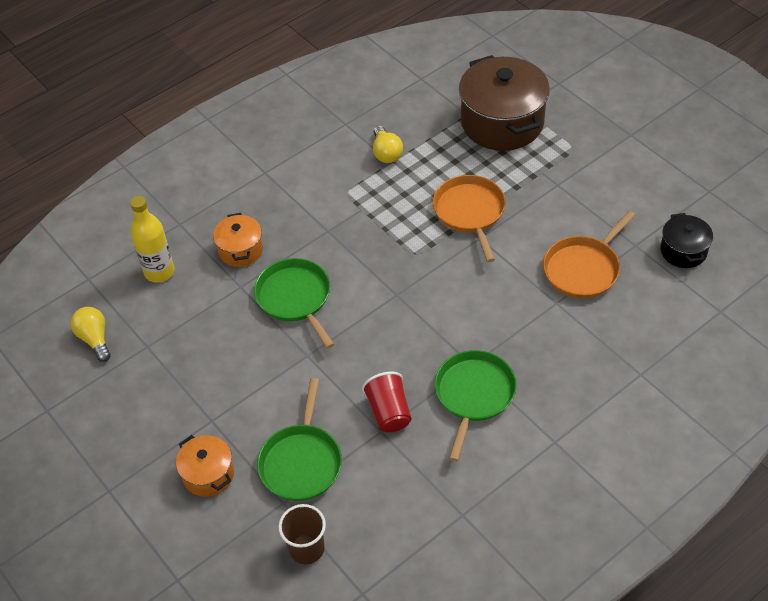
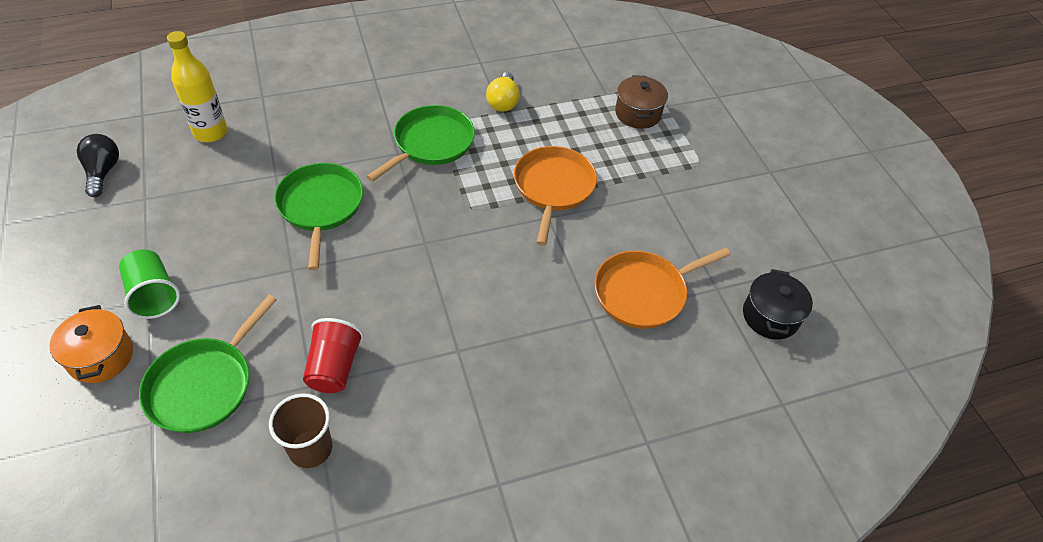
camera: 15 degrees right, 0 degrees up
yellow light bulb [71,307,111,362] -> black light bulb [77,134,119,197]
orange pot [213,213,263,267] -> none
brown cup [278,504,326,564] -> brown cup moved to [269,393,332,468]
green pan [435,350,517,461] -> green pan moved to [366,105,475,182]
brown pot [459,55,550,151] -> brown pot [615,75,668,129], size x0.51
none -> green cup [119,250,180,319]

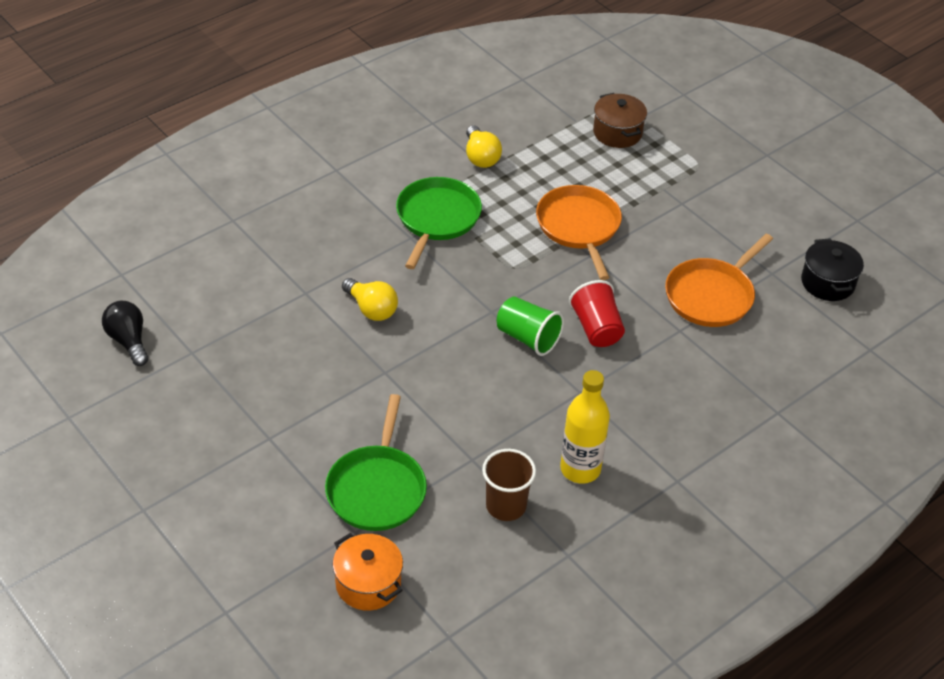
camera: 20 degrees left, 5 degrees down
orange pot [49,305,133,383] -> orange pot moved to [332,533,403,611]
green cup [119,250,180,319] -> green cup moved to [497,296,564,356]
yellow bottle [167,31,227,142] -> yellow bottle moved to [560,370,610,484]
green pan [274,163,363,270] -> yellow light bulb [342,278,398,321]
red cup [303,318,364,393] -> red cup moved to [569,280,625,347]

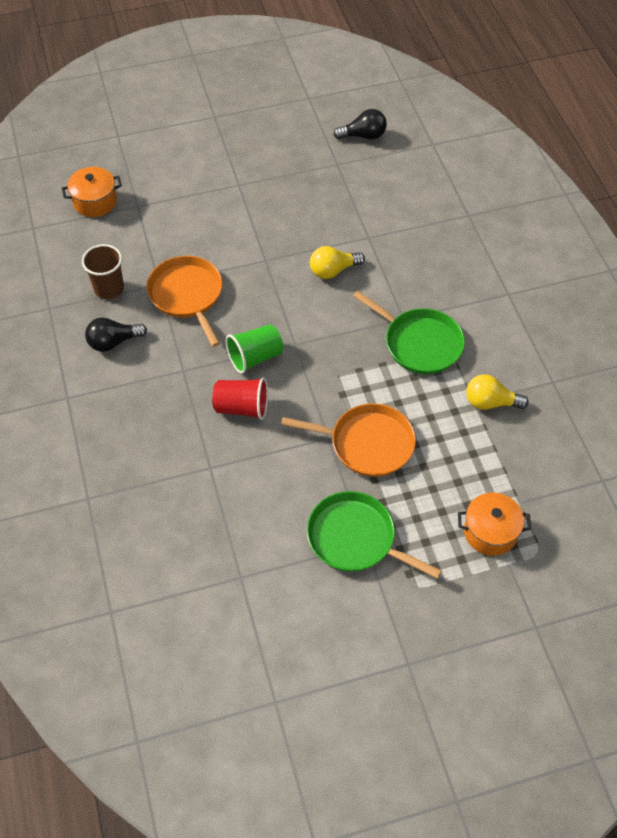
camera: 115 degrees right, 10 degrees up
green pan [325,394,427,531] -> green pan moved to [307,491,442,579]
yellow bottle [560,370,610,484] -> black light bulb [85,318,147,352]
brown pot [593,93,647,148] -> orange pot [458,493,531,556]
orange pan [665,234,773,327] -> orange pan moved to [146,256,222,347]
black pot [801,238,864,301] -> none

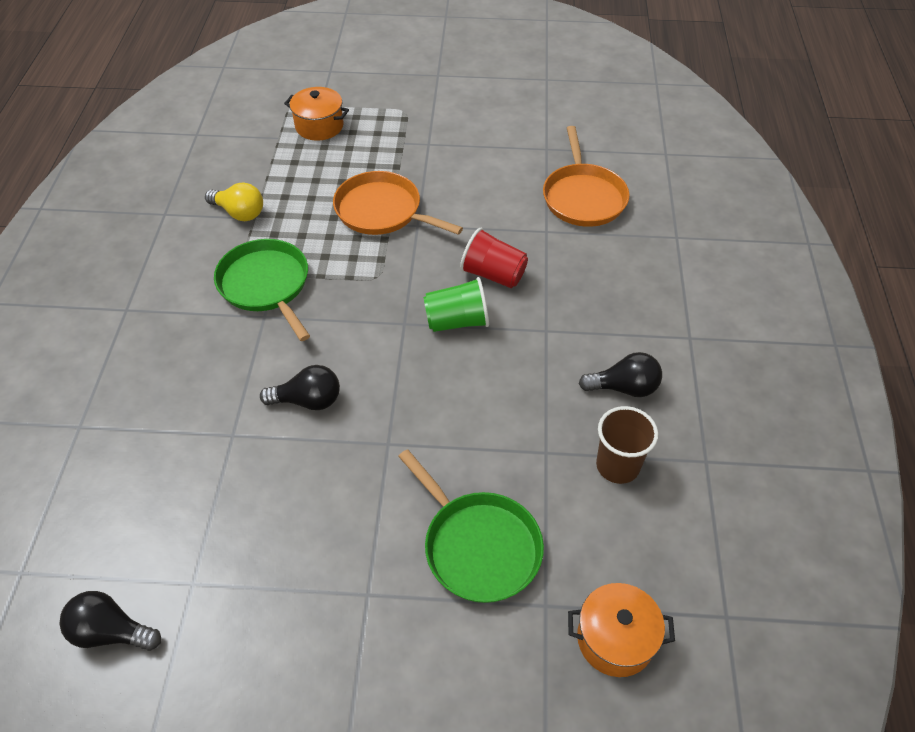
camera: 160 degrees left, 5 degrees down
orange pan [146,256,222,347] -> orange pan moved to [543,126,630,227]
green pan [307,491,442,579] -> green pan moved to [398,449,544,603]
yellow light bulb [310,246,365,279] -> black light bulb [260,365,340,410]

